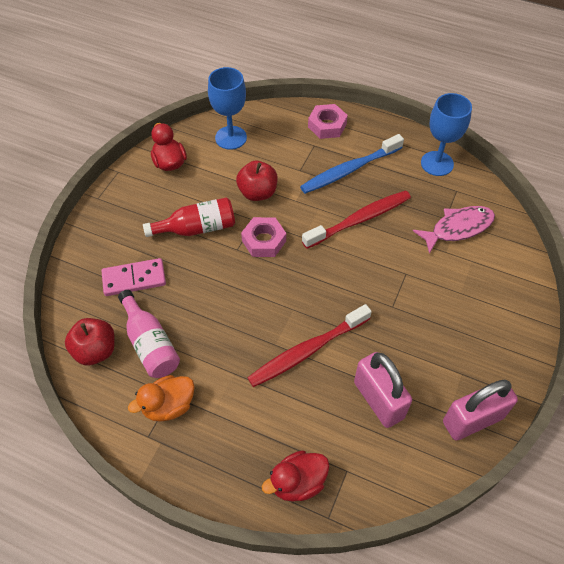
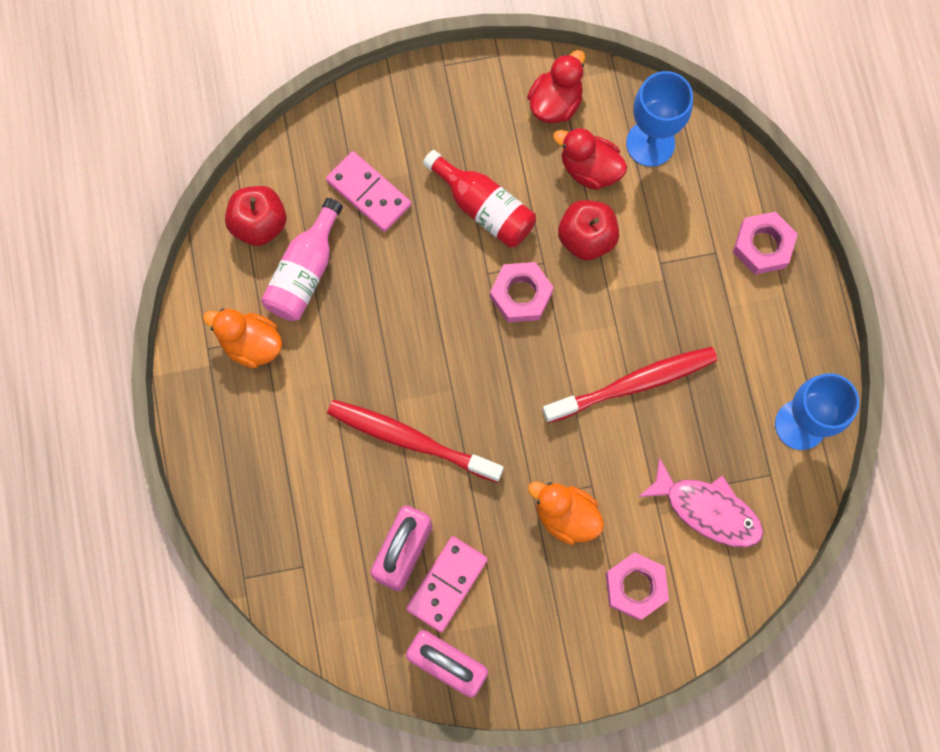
camera: 55 degrees right, 20 degrees up
red duck [262,451,329,502] -> red duck moved to [553,128,627,190]
blue toothbrush [300,134,404,194] -> none
red toothbrush [302,190,411,249] -> red toothbrush turned 45 degrees counterclockwise [542,347,718,423]
none -> pink domino [406,536,488,632]
none -> orange duck [528,481,604,545]
none -> pink nut [606,552,669,621]

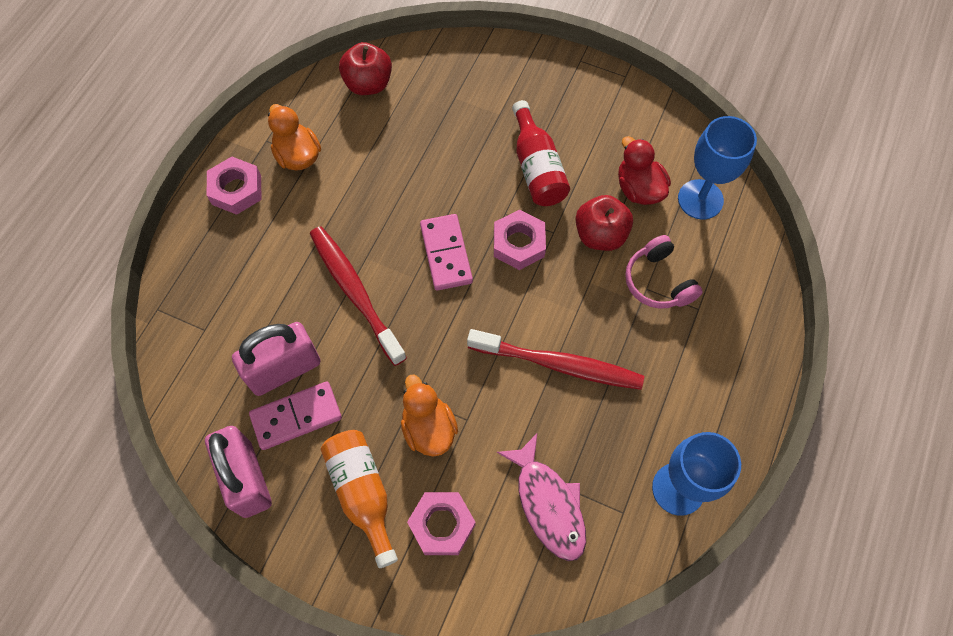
camera: 35 degrees right, 10 degrees down
pink bottle [261,198,343,321] -> none
pink domino [326,151,411,232] -> pink domino moved to [420,214,473,291]
red duck [527,50,585,123] -> none
pink nut [733,212,798,275] -> pink nut moved to [207,157,262,215]
none -> orange bottle [321,430,398,568]
none -> pink headphones [625,235,703,309]

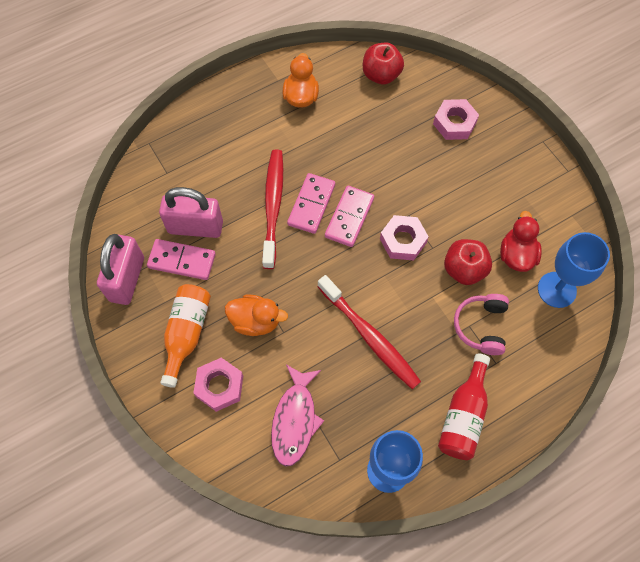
camera: 35 degrees right, 0 degrees up
pink nut [207,157,262,215] -> pink nut moved to [433,99,479,140]
orange duck [401,375,458,457] -> orange duck turned 90 degrees clockwise [225,294,288,336]
red bottle [512,100,570,206] -> red bottle moved to [438,354,490,460]
none -> pink domino [287,173,335,234]

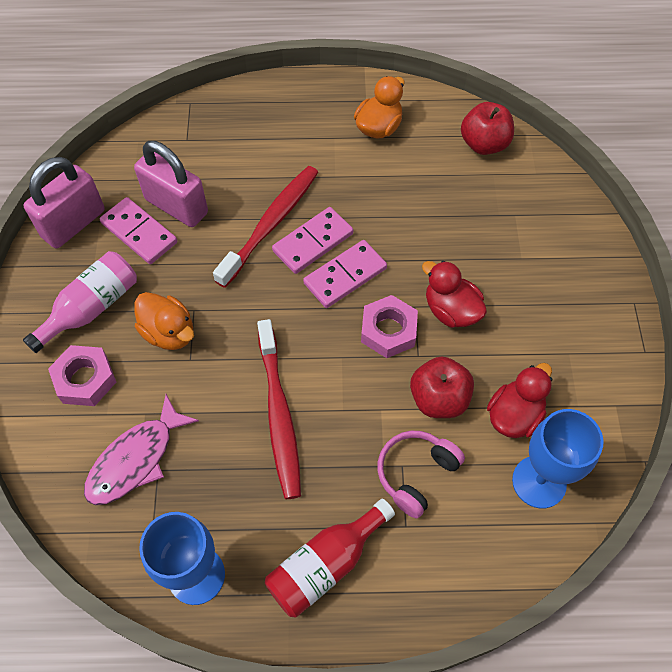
camera: 30 degrees right, 5 degrees down
orange bottle [160,284,211,388] -> pink bottle [23,251,137,353]
pink nut [433,99,479,140] -> none
none -> red duck [422,261,487,328]

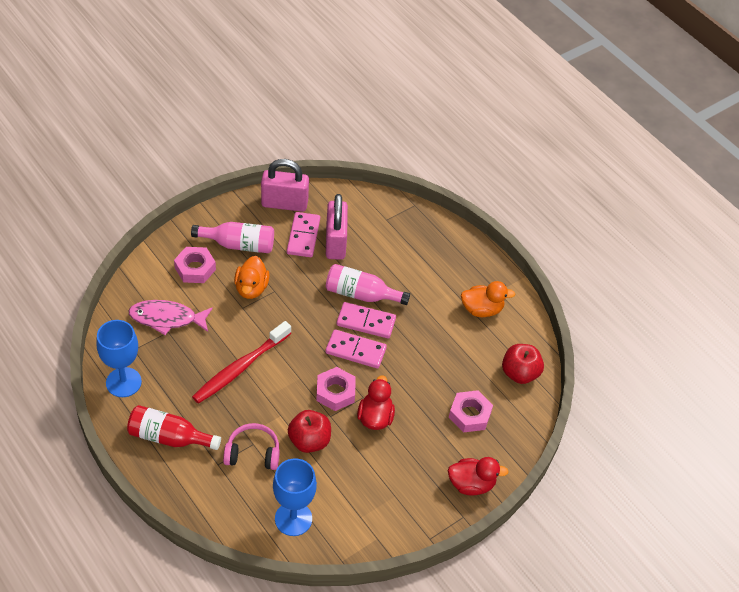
camera: 50 degrees right, 10 degrees down
red toothbrush [213,166,318,288] -> pink bottle [326,264,410,305]
red duck [487,363,552,438] -> red duck moved to [448,457,509,495]
none -> pink nut [449,390,493,432]

